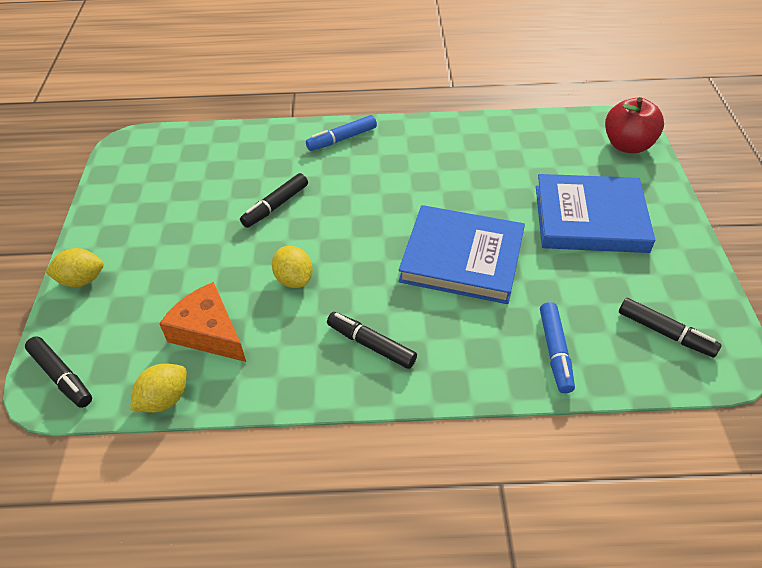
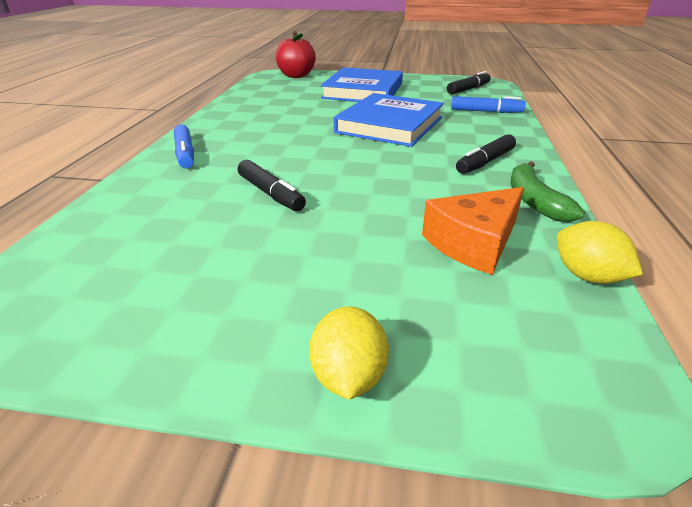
camera: 80 degrees left, 15 degrees down
black marker [25,336,92,408] -> none
yellow lemon [272,246,313,288] -> none
none -> green banana [511,161,585,222]

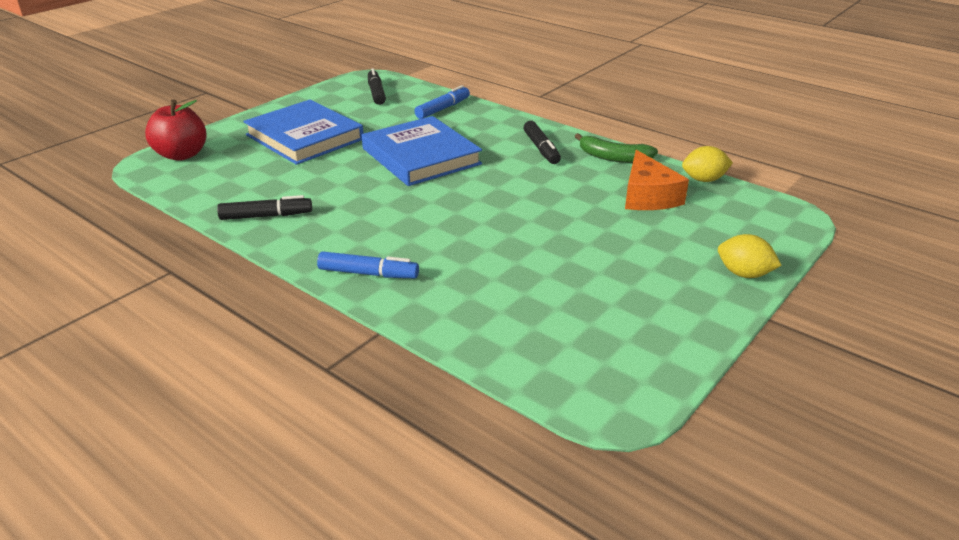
camera: 60 degrees left, 0 degrees up
black marker [238,160,306,211] -> black marker moved to [217,195,312,220]

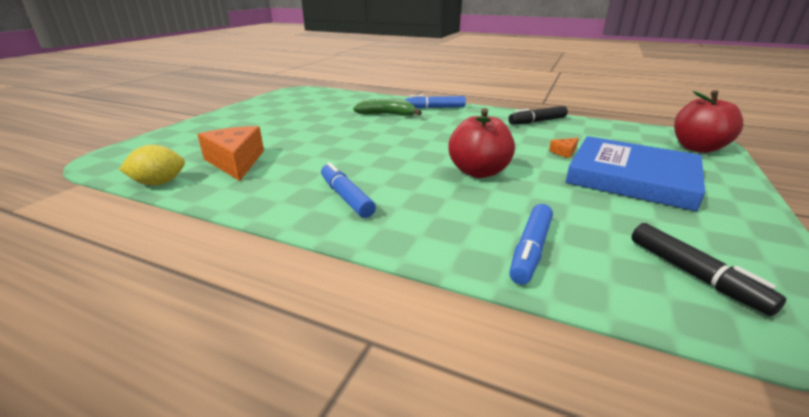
camera: 165 degrees right, 5 degrees down
blue book [362,116,482,186] -> red apple [449,108,515,178]
black marker [523,121,561,164] -> blue marker [321,162,376,218]
green banana [575,133,658,163] -> green banana moved to [353,99,422,116]
yellow lemon [718,234,782,278] -> none
none -> orange cheese [549,138,579,158]

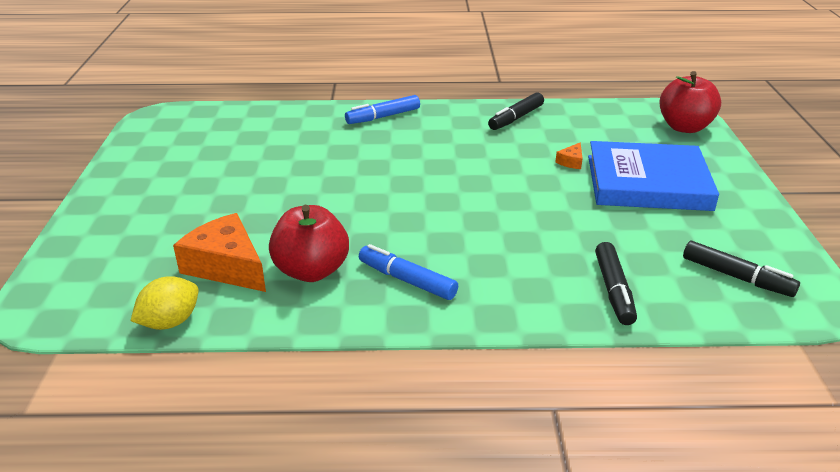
camera: 25 degrees left, 5 degrees up
green banana [353,99,422,116] -> none
red apple [449,108,515,178] -> red apple moved to [269,205,349,282]
blue marker [509,204,553,285] -> black marker [595,242,637,325]

